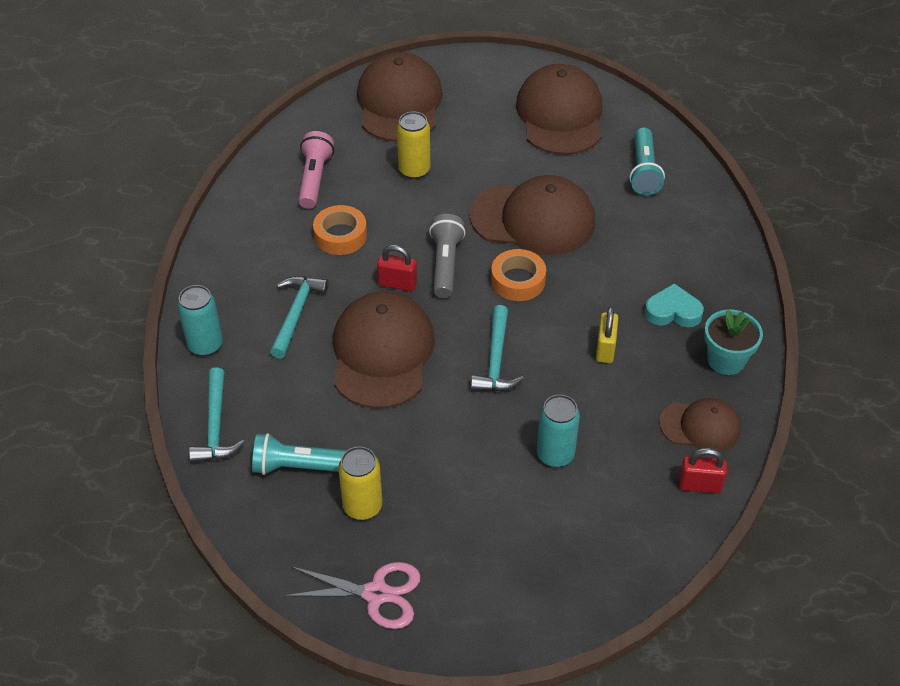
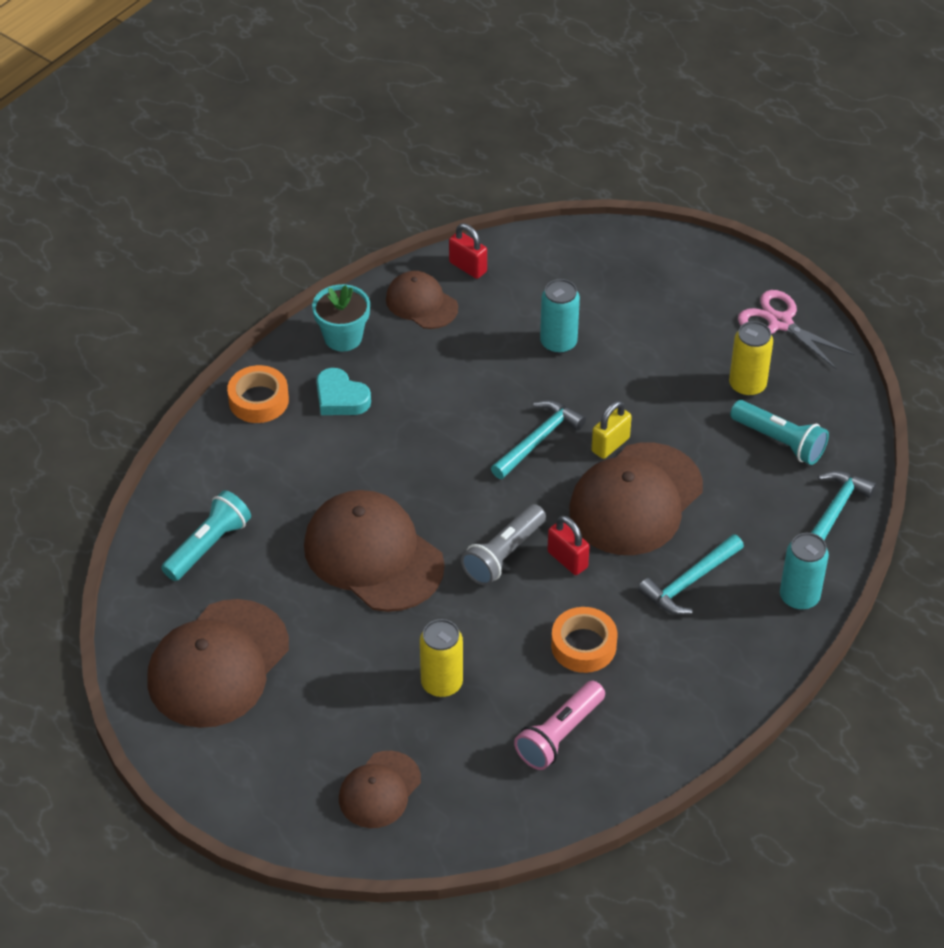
camera: 145 degrees left, 0 degrees up
brown cap [357,52,443,142] -> brown cap [339,751,421,828], size x0.56
orange tape [491,249,546,301] -> orange tape moved to [227,365,289,423]
yellow padlock [596,306,618,363] -> yellow padlock moved to [591,401,632,459]

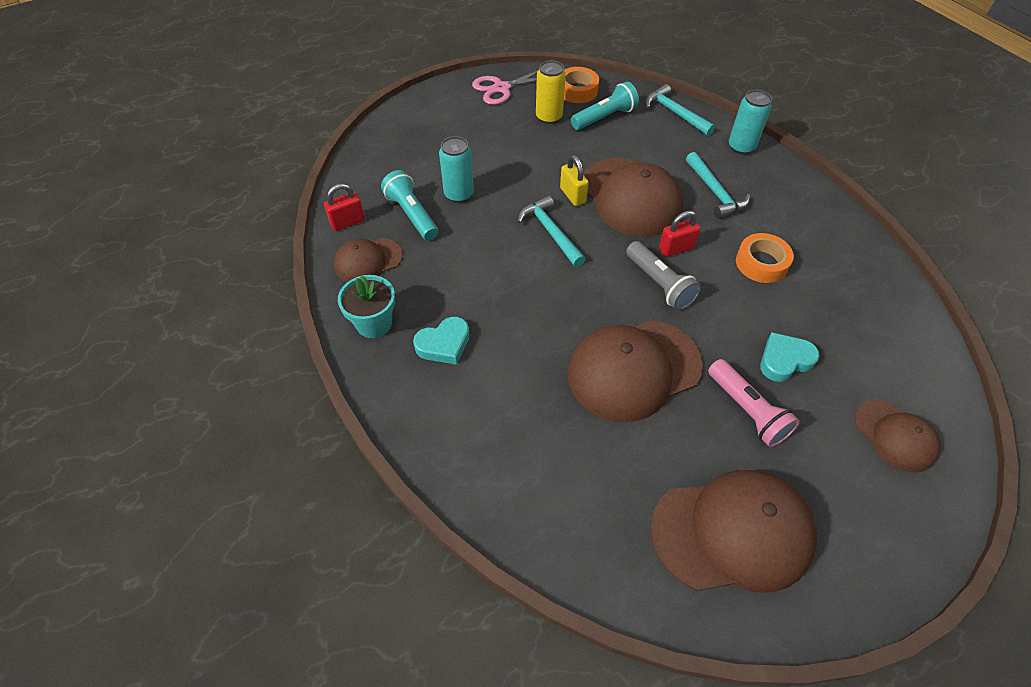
camera: 70 degrees left, 5 degrees up
brown cap [147,599,289,728] -> brown cap turned 60 degrees counterclockwise [651,470,817,592]
turquoise flashlight [161,490,251,581] -> turquoise flashlight moved to [381,170,438,240]
orange tape [227,365,289,423] -> orange tape moved to [564,67,599,103]
yellow can [420,619,463,697] -> turquoise heart [760,332,819,382]
pink flashlight [514,681,605,770] -> pink flashlight moved to [708,359,800,447]

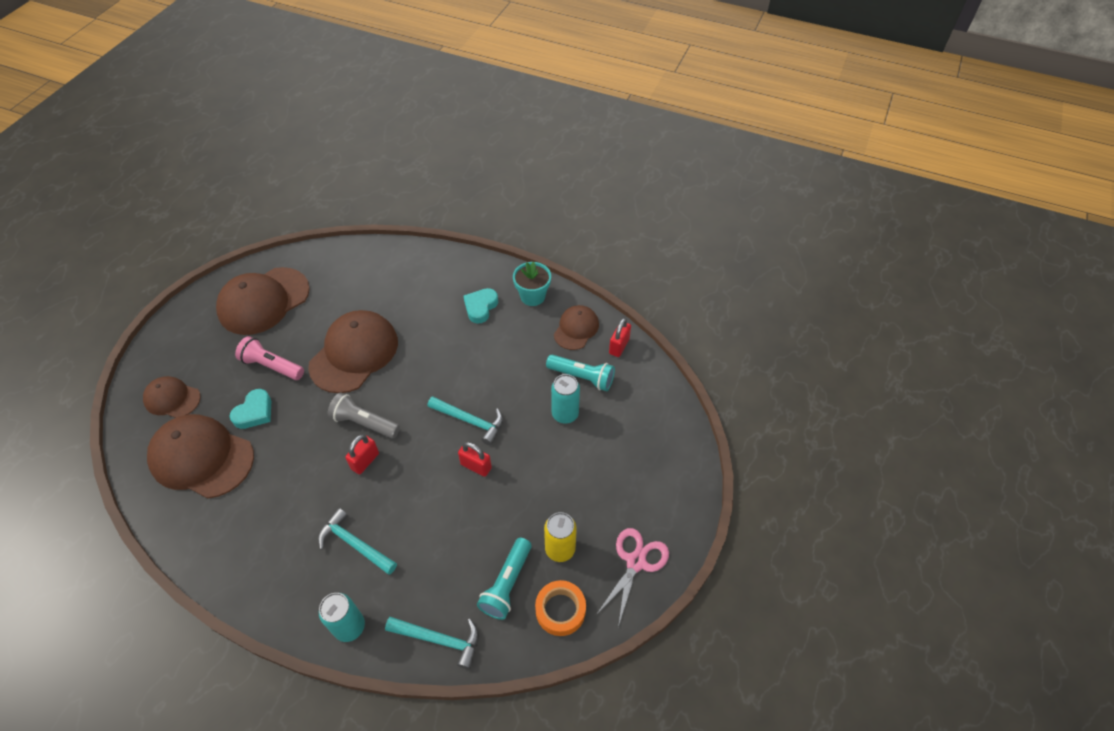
camera: 145 degrees right, 0 degrees up
yellow padlock [560,155,589,206] -> red padlock [458,442,492,477]
brown cap [583,158,683,237] -> brown cap moved to [147,414,254,499]
orange tape [736,233,794,283] -> none

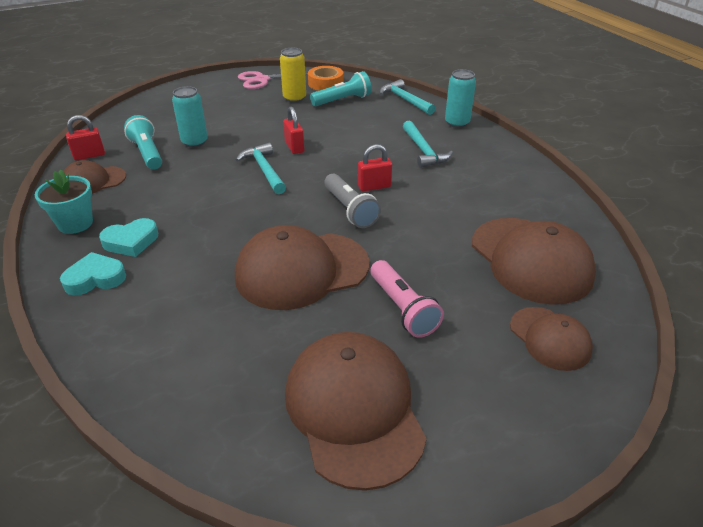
camera: 140 degrees left, 15 degrees down
brown cap [216,267,310,335] -> brown cap turned 105 degrees counterclockwise [285,332,427,491]
turquoise heart [230,389,271,429] -> turquoise heart moved to [60,252,126,295]

